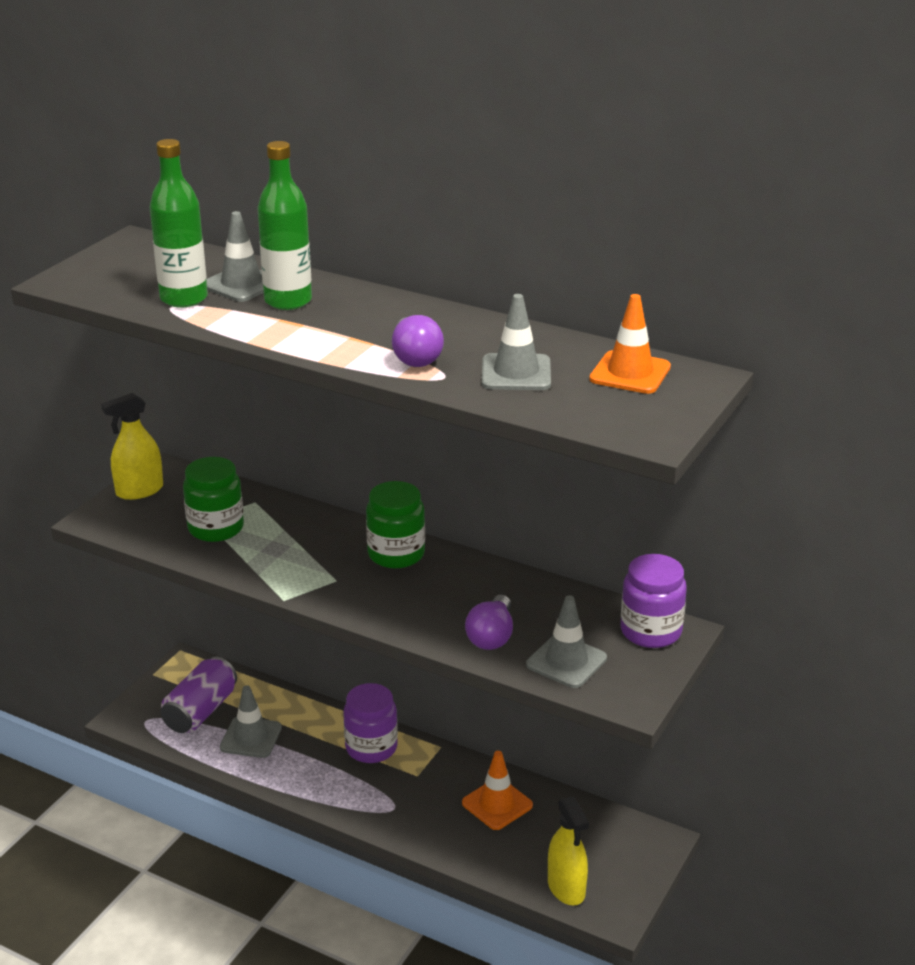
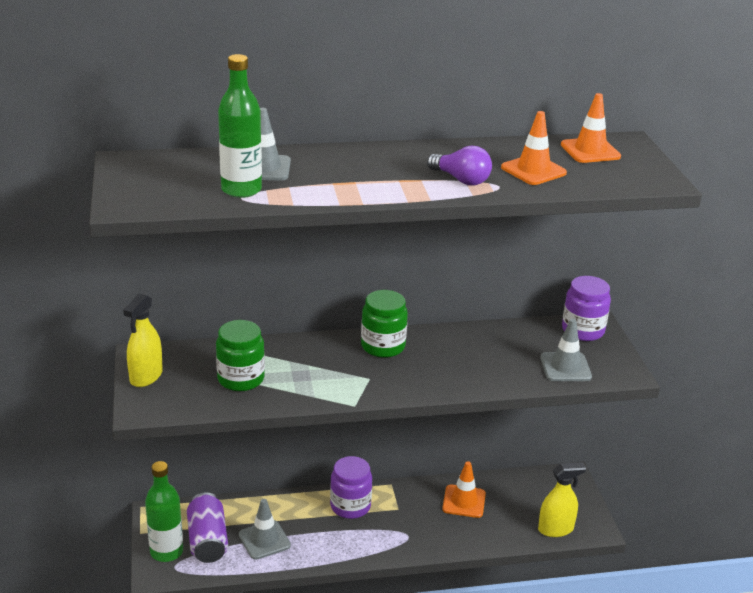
camera: 40 degrees left, 0 degrees up
green bottle [258,141,312,310] -> green bottle moved to [145,461,183,562]
purple light bulb [465,595,513,650] -> none
grey traffic cone [482,294,551,390] -> orange traffic cone [501,111,567,185]
yellow spray bottle [548,796,589,905] -> yellow spray bottle turned 45 degrees counterclockwise [538,462,586,537]

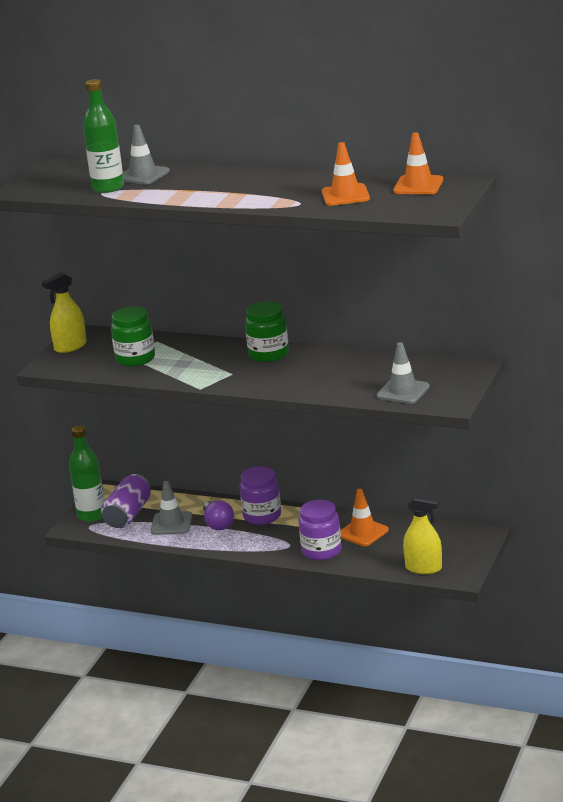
camera: 35 degrees right, 5 degrees down
purple light bulb [427,146,492,186] -> purple light bulb moved to [203,500,234,530]
purple jar [562,276,611,341] -> purple jar moved to [299,500,341,560]

